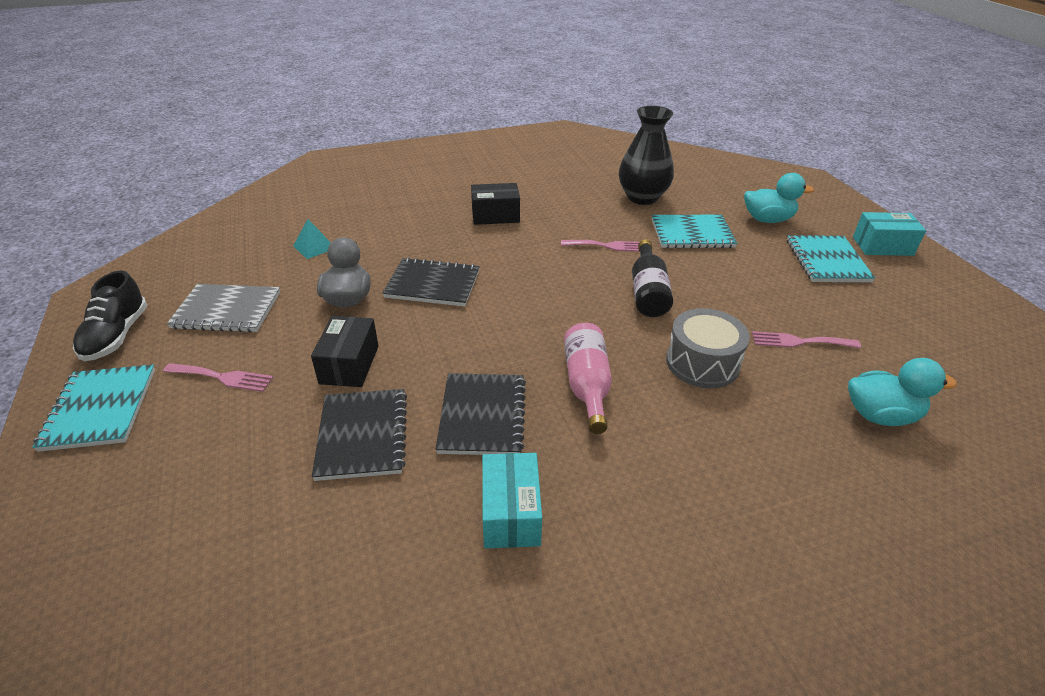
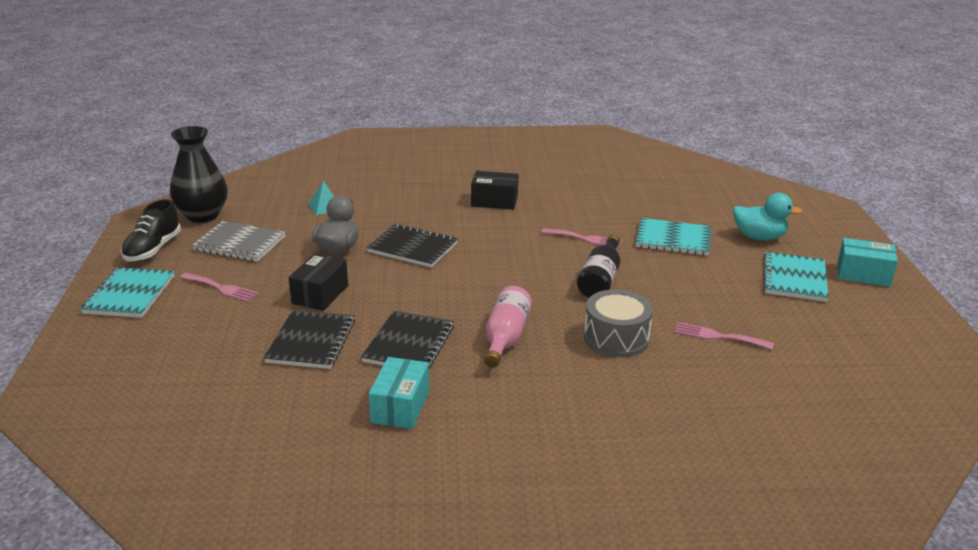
camera: 15 degrees right, 10 degrees down
black vase [619,106,674,205] -> black vase moved to [170,126,228,223]
turquoise duck [848,358,957,426] -> none

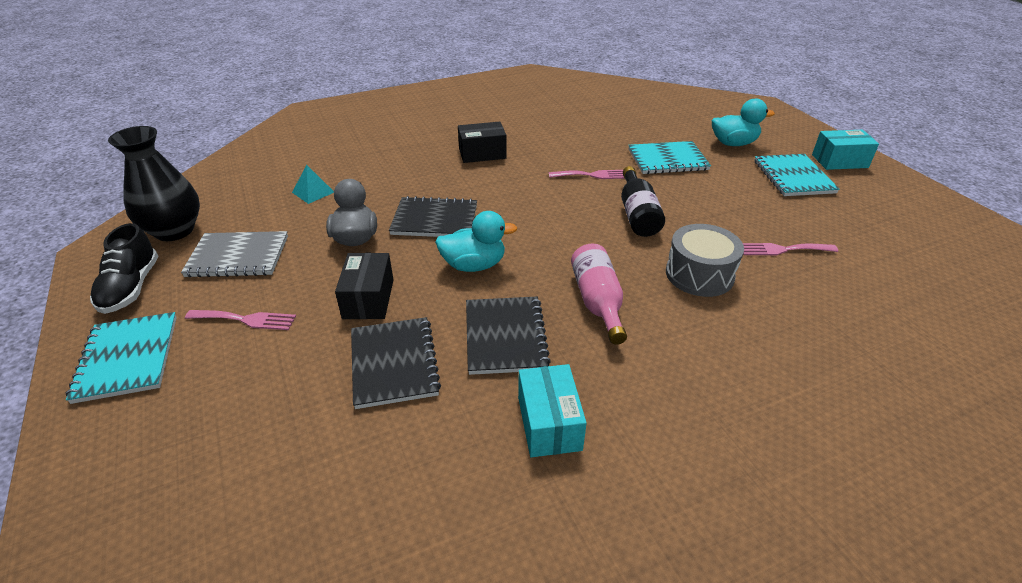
camera: 20 degrees left, 10 degrees up
none -> turquoise duck [435,211,517,272]

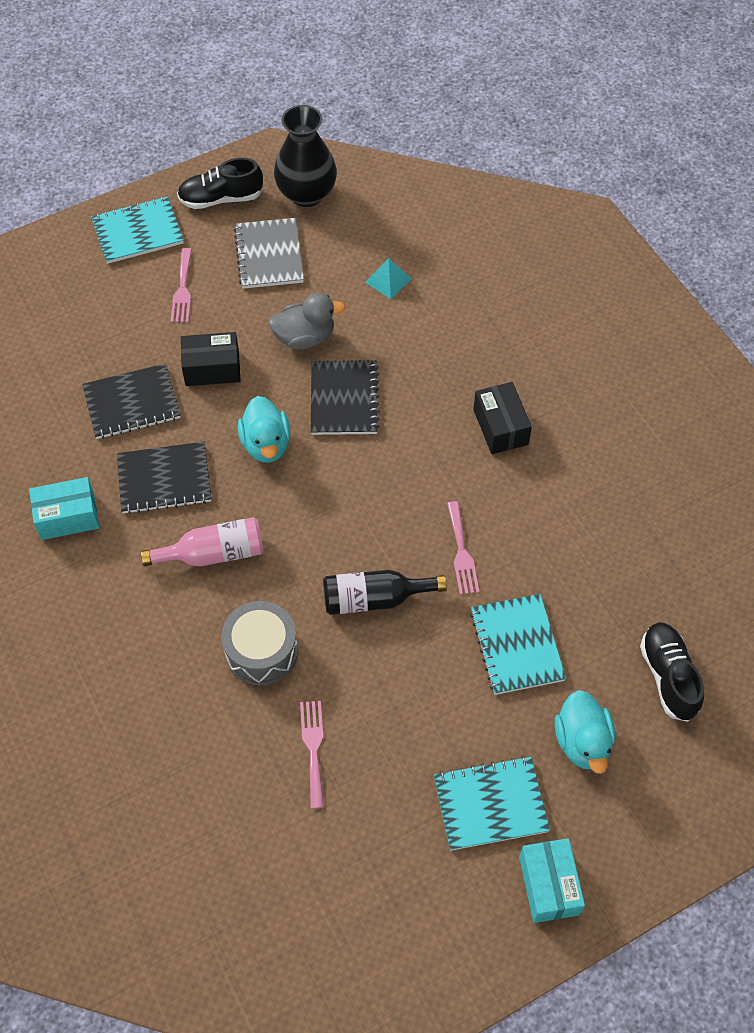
camera: 85 degrees right, 20 degrees up
none -> black shoe [640,623,704,722]

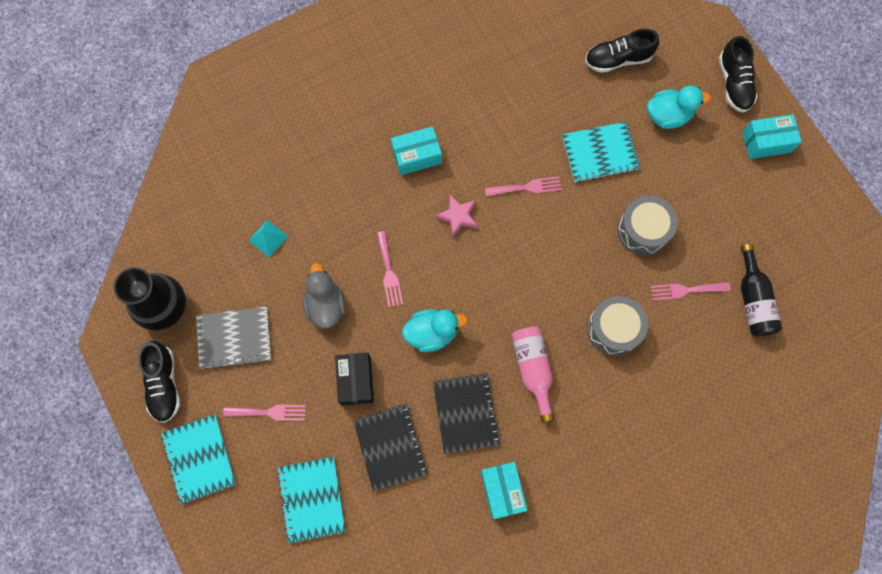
camera: 90 degrees left, 15 degrees up
black notebook [311,360,380,435] -> pink fork [377,231,403,307]
black bottle [323,570,447,615] -> black bottle moved to [741,244,782,336]
turquoise notebook [434,756,550,851] -> turquoise notebook moved to [277,457,345,543]
black box [473,382,532,454] -> turquoise box [391,126,442,175]
none -> pink star [435,195,478,238]
none -> grey drum [617,195,678,256]
none -> black shoe [719,36,757,113]

